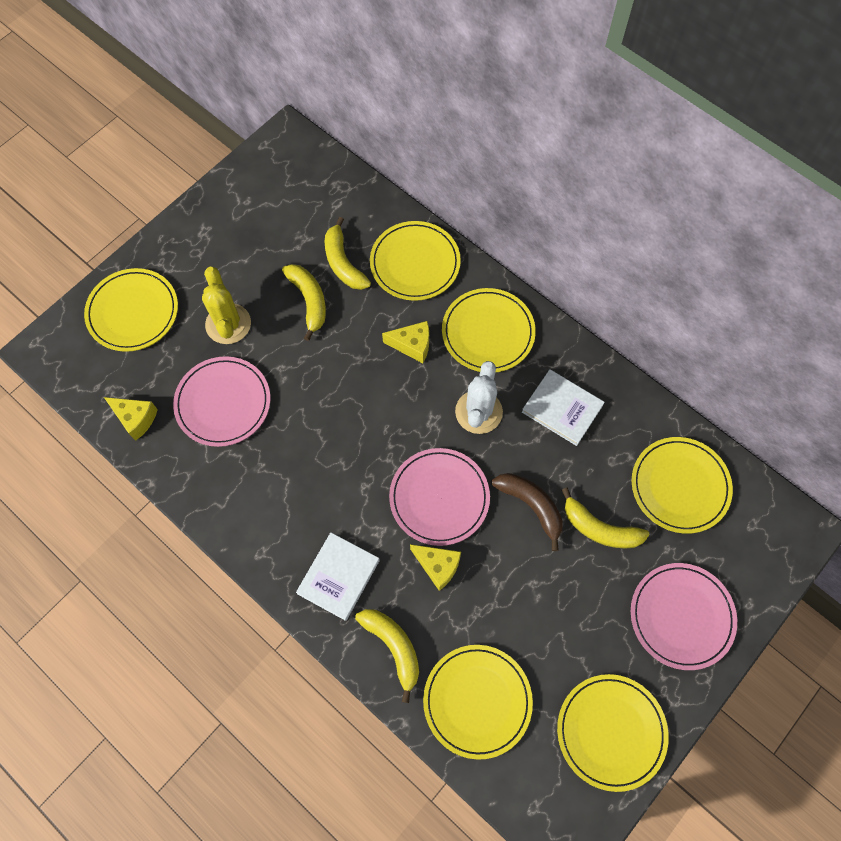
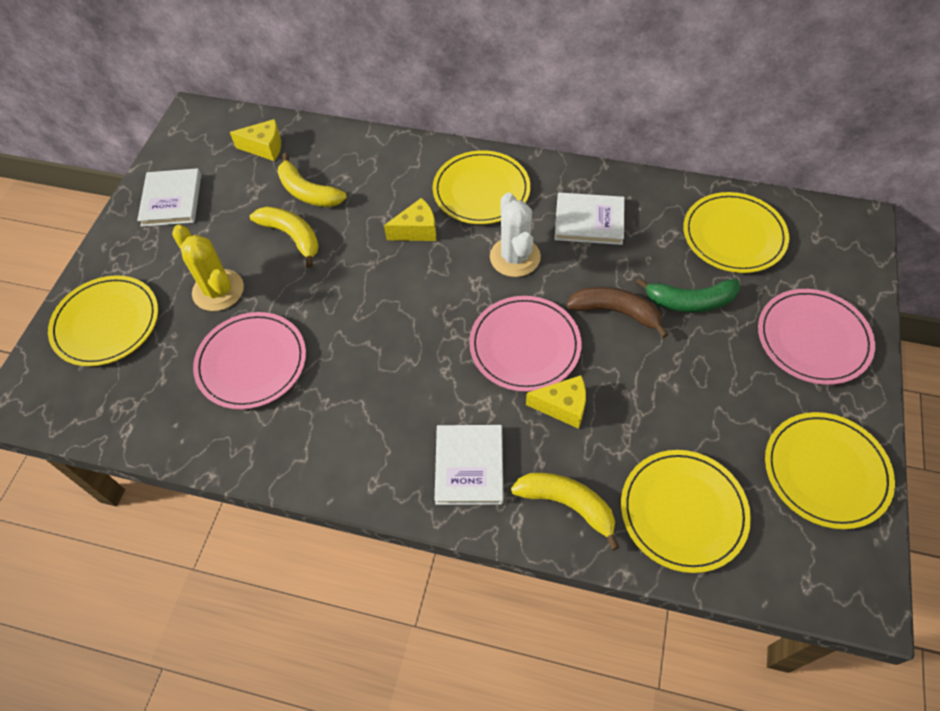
camera: 25 degrees left, 10 degrees down
yellow cheese [104,397,158,441] -> yellow cheese moved to [230,119,281,161]
yellow plate [370,221,461,301] -> none
yellow banana [562,488,650,548] -> green banana [636,278,740,312]
none -> white book [137,168,201,227]

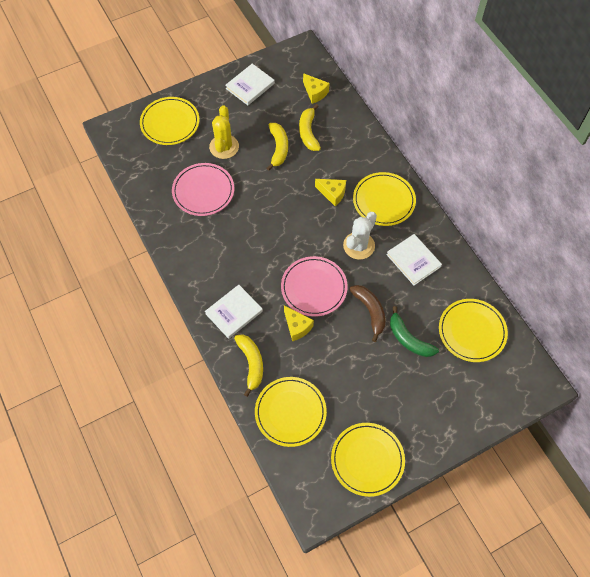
camera: 45 degrees right, 5 degrees up
pink plate [758,289,875,385] -> none

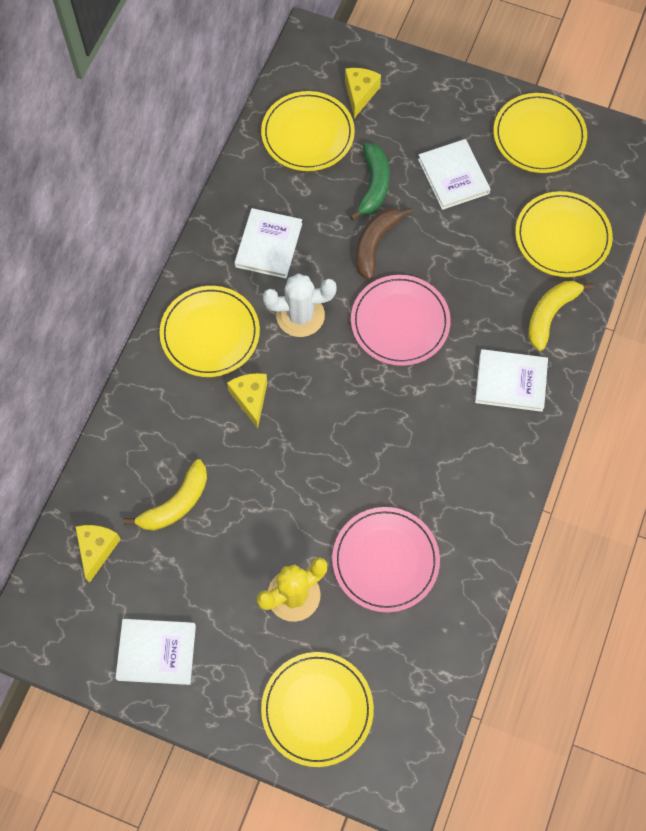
camera: 130 degrees left, 5 degrees up
yellow banana [267,123,288,171] -> none
yellow cheese [284,306,314,341] -> yellow cheese moved to [345,68,381,118]
none -> white book [418,139,491,210]

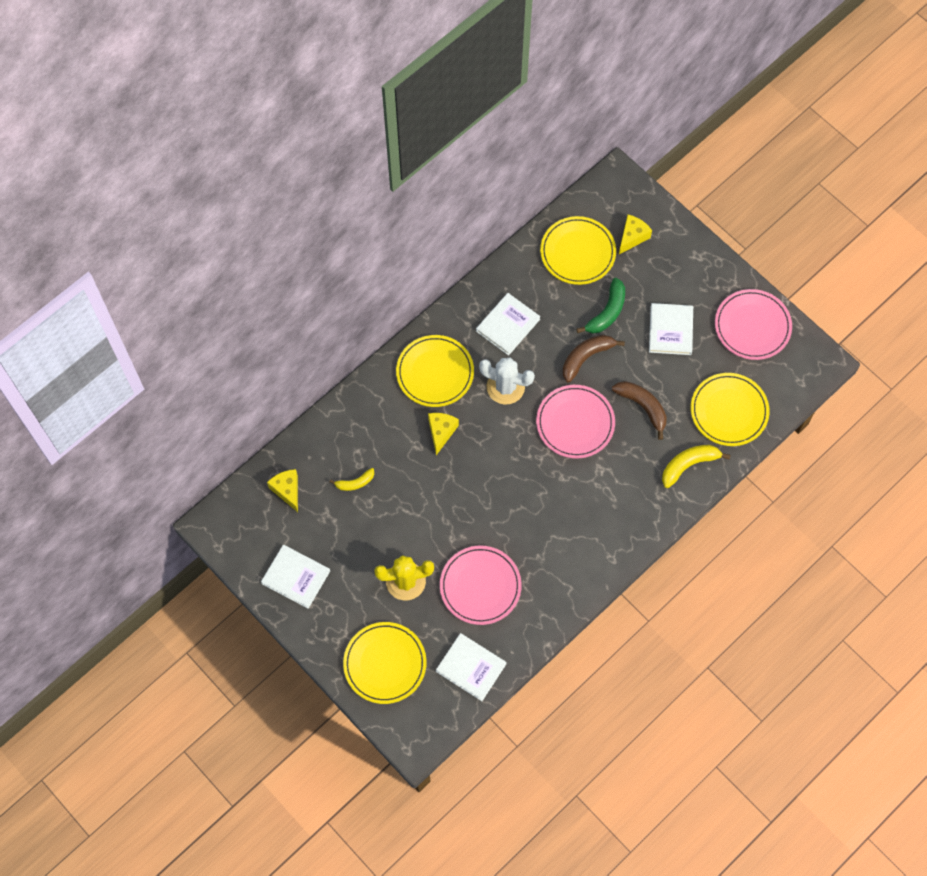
camera: 25 degrees right, 0 degrees up
yellow cheese [76,525,121,583] -> yellow cheese turned 60 degrees counterclockwise [267,469,298,512]
yellow banana [124,459,207,531] -> yellow banana [329,468,374,491], size x0.61
white book [475,349,548,412] -> white book moved to [436,633,506,701]
yellow plate [493,93,587,173] -> pink plate [715,289,792,360]
none -> brown banana [612,381,667,440]

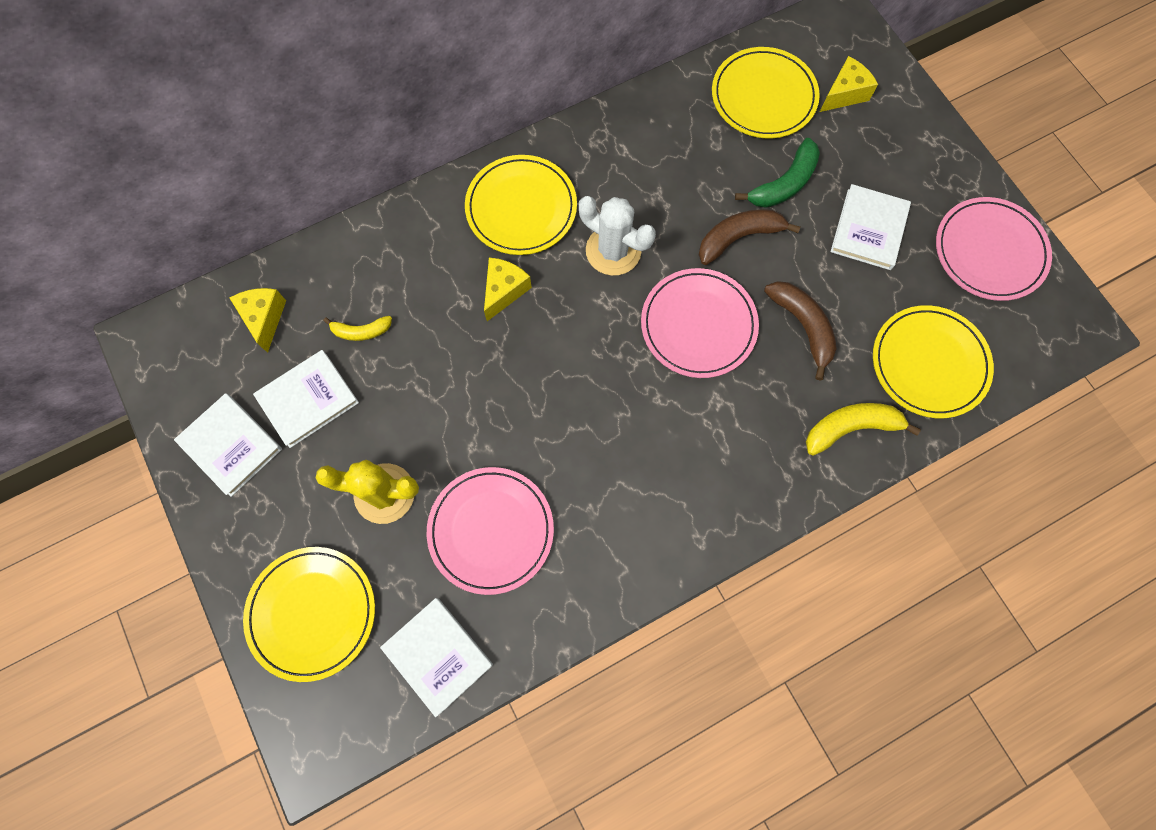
camera: 15 degrees right, 5 degrees up
white book [476,293,541,356] -> white book moved to [253,350,359,448]

